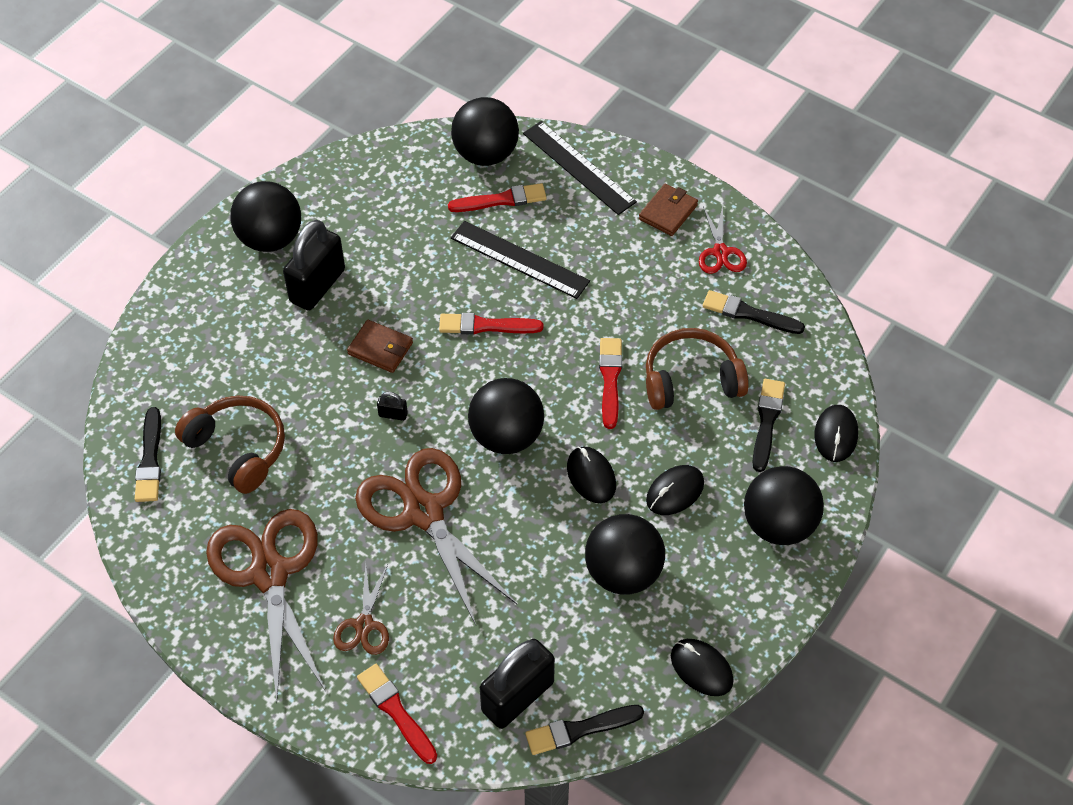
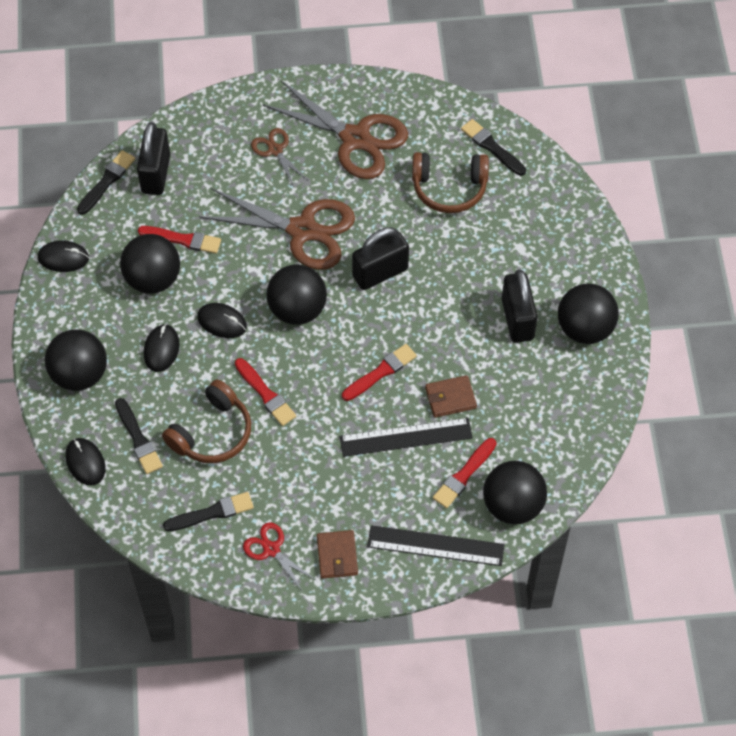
camera: 140 degrees right, 5 degrees up
brown wallet [347,320,413,373] -> brown wallet moved to [425,375,477,418]
red brush [357,664,437,764] -> red brush moved to [138,226,221,254]
black padlock [377,392,408,421] -> black padlock [352,227,409,290], size x2.45

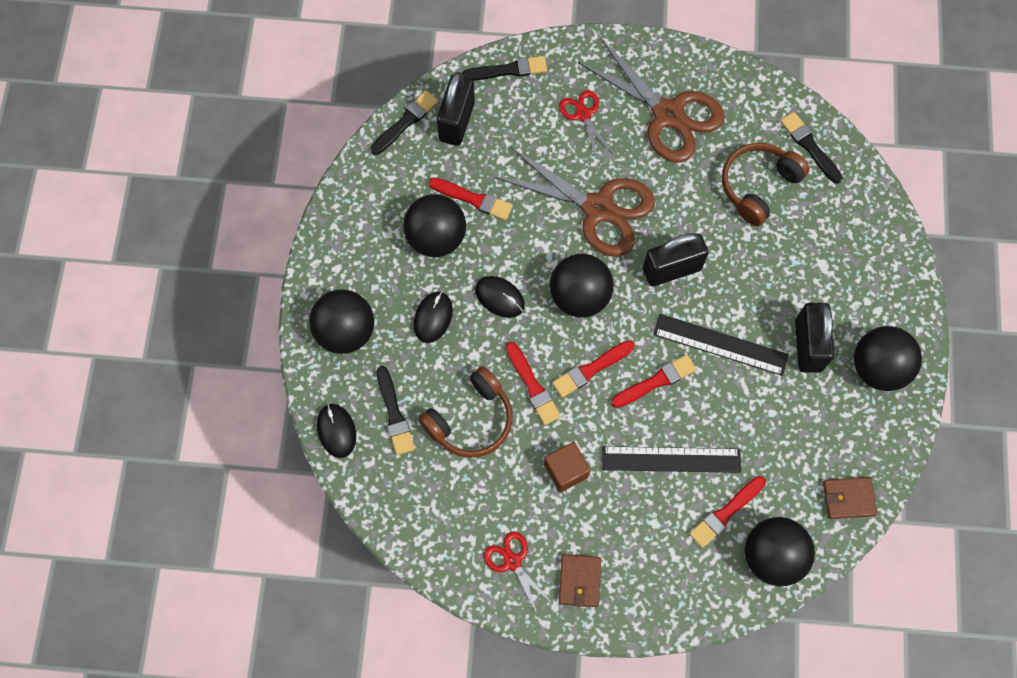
camera: 10 degrees right, 10 degrees up
black mouse [38,240,89,272] -> none
black brush [163,492,254,532] -> black brush moved to [462,56,547,81]
brown scissors [251,128,308,186] -> red scissors [559,90,612,159]
black ruler [367,525,504,566] -> black ruler moved to [653,314,789,376]
brown headphones [412,152,489,213] -> brown headphones turned 120 degrees clockwise [722,143,810,226]
brown wallet [425,375,477,418] -> brown wallet moved to [823,477,877,519]
none -> brown cube [544,442,591,492]
none -> red brush [552,340,635,398]

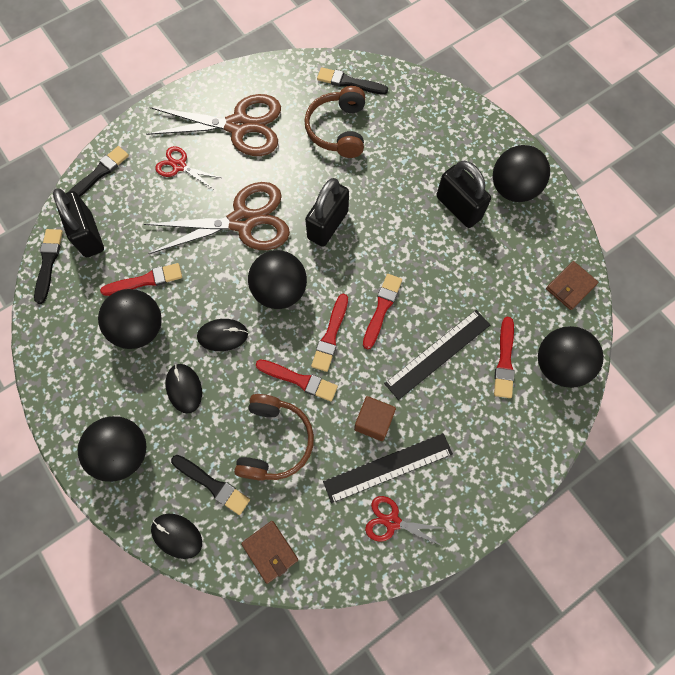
camera: 40 degrees left, 0 degrees up
brown wallet [559,554,601,607] -> brown wallet moved to [241,521,298,584]
black ruler [653,314,789,376] -> black ruler moved to [323,433,453,503]

